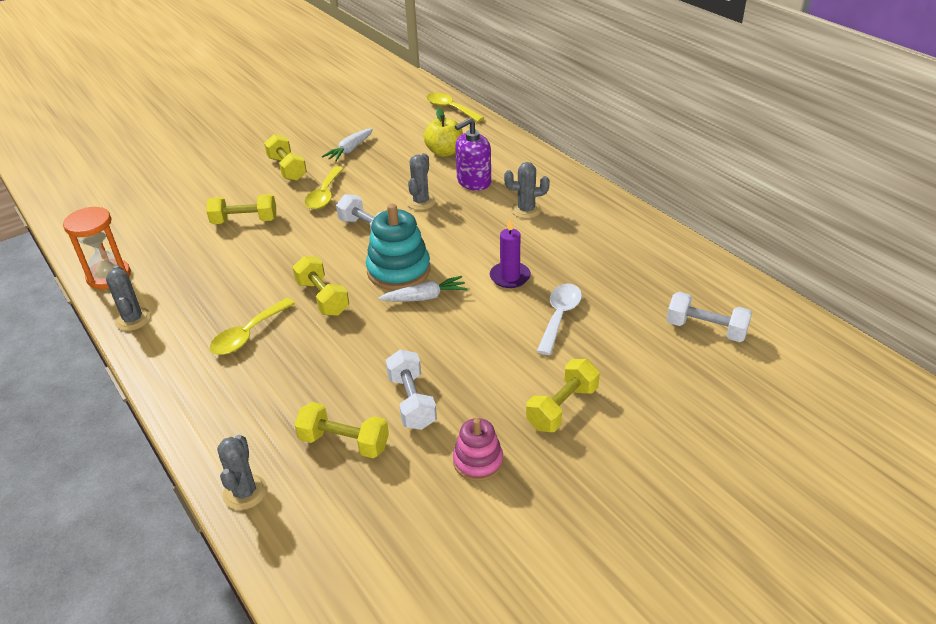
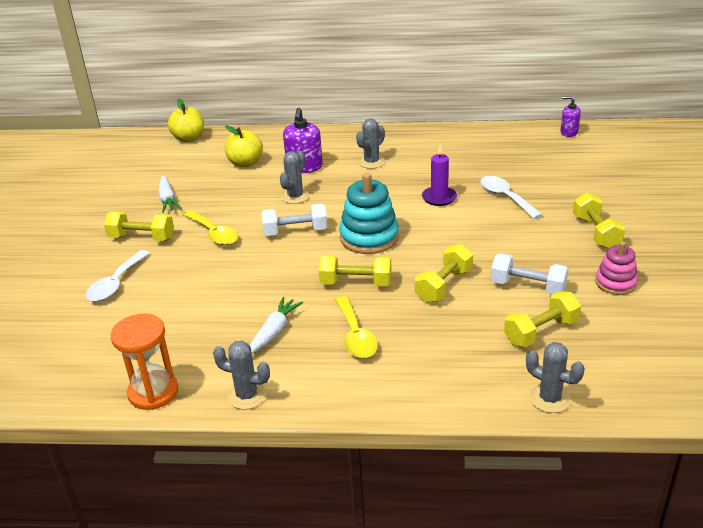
camera: 50 degrees left, 5 degrees down
yellow dumbbell [207,194,276,224] -> yellow dumbbell moved to [415,244,473,303]
white carrot [378,276,468,302] -> white carrot moved to [250,297,303,353]
grey cactus [406,153,436,210] -> grey cactus turned 60 degrees clockwise [280,151,310,204]
yellow spoon [426,93,484,122] -> yellow apple [168,99,204,142]
white dumbbell [667,292,752,342] -> none
none -> white spoon [86,250,150,302]
none -> purple soap dispenser [560,96,581,137]

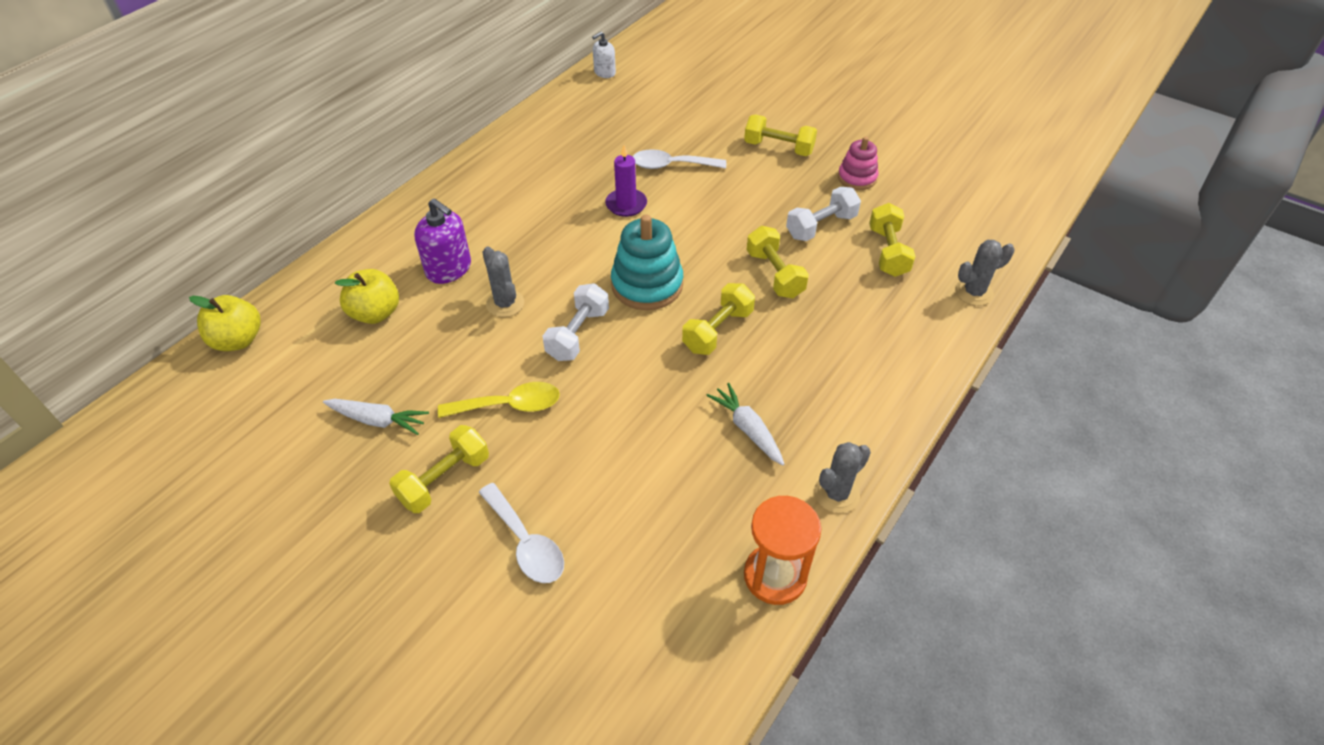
camera: 60 degrees left, 15 degrees up
yellow spoon [335,296,378,358] -> none
grey cactus [356,118,385,169] -> none
purple soap dispenser [560,96,581,137] -> white soap dispenser [592,32,616,78]

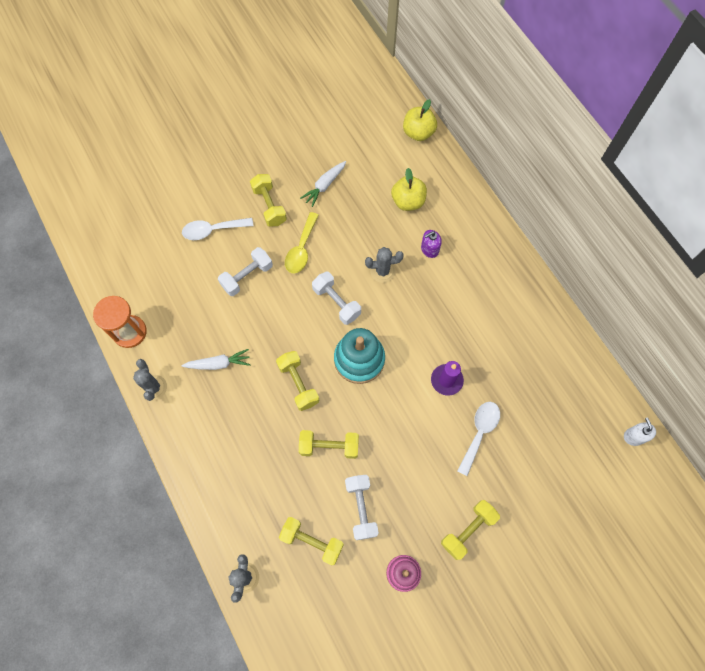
camera: 115 degrees right, 20 degrees up
purple soap dispenser [414,198,471,284] -> purple soap dispenser [421,230,442,258], size x0.62
none -> white dumbbell [218,247,273,296]

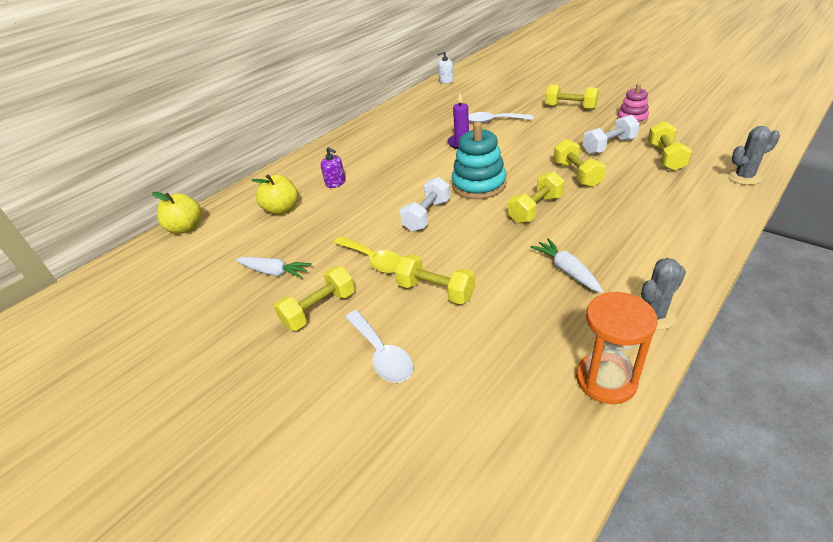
camera: 105 degrees left, 30 degrees down
white dumbbell [218,247,273,296] -> yellow dumbbell [395,254,475,304]
yellow spoon [285,212,319,273] -> yellow spoon turned 45 degrees clockwise [333,236,401,273]
grey cactus [365,247,404,283] -> none

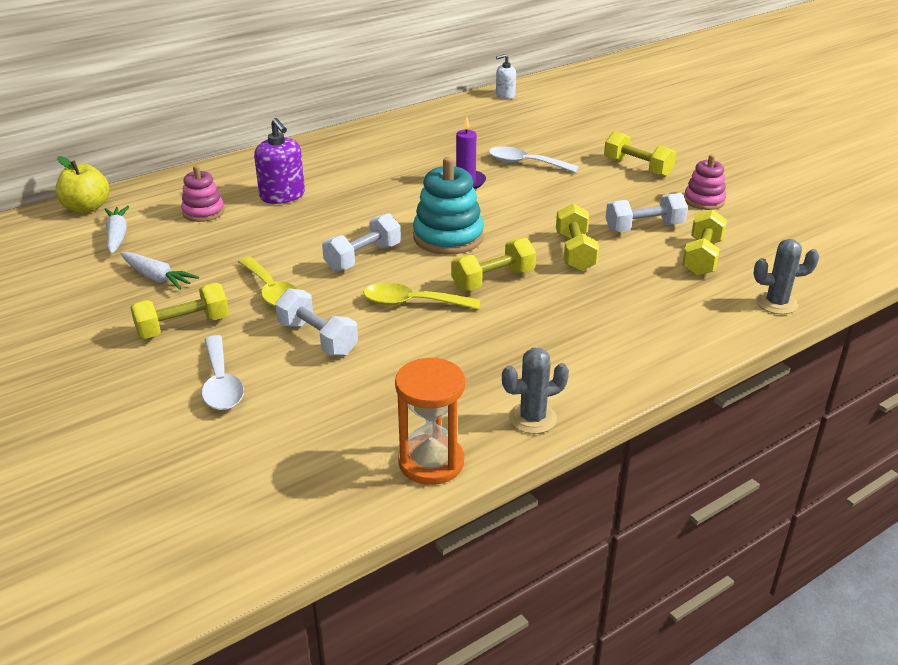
camera: 10 degrees right, 5 degrees down
yellow apple [251,174,298,215] -> pink stacking toy [181,165,224,222]
purple soap dispenser [321,147,346,188] -> purple soap dispenser [254,118,305,204], size x1.61
yellow dumbbell [395,254,475,304] -> white dumbbell [275,288,358,356]
white carrot [531,238,603,293] -> white carrot moved to [105,206,129,254]
none -> yellow spoon [363,283,480,310]

